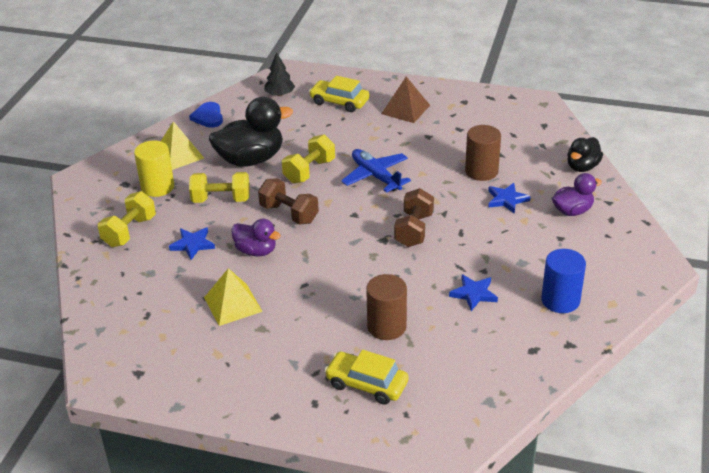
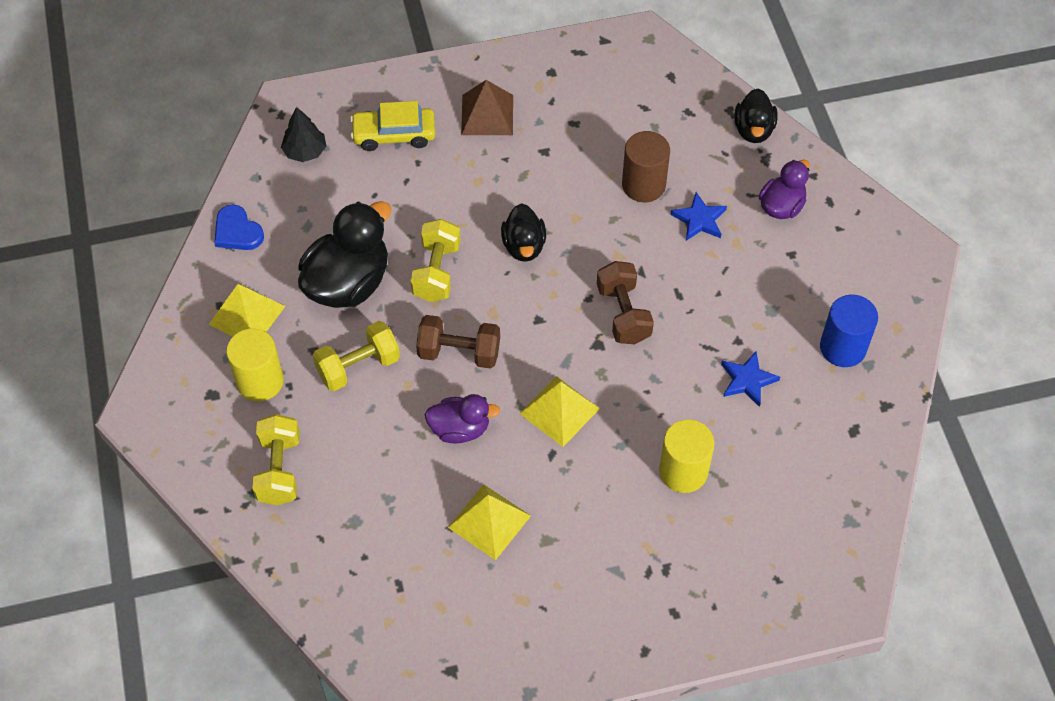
camera: 30 degrees left, 20 degrees up
blue star [169,227,215,260] -> none
yellow car [324,350,409,405] -> none
blue plane [341,149,411,193] -> black duck [501,203,546,262]
brown cylinder [366,274,407,340] -> yellow cylinder [659,419,715,493]
none -> yellow pyramid [519,376,600,447]

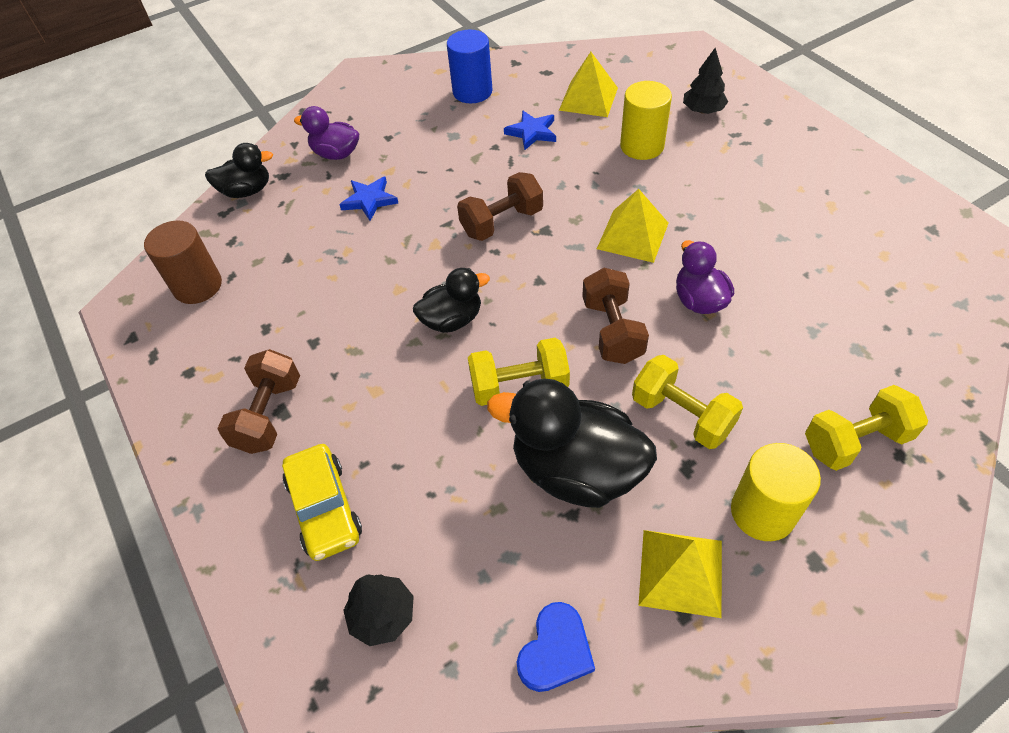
camera: 105 degrees left, 5 degrees down
yellow pyramid [448,484,531,560] -> yellow pyramid moved to [559,52,618,117]
brown pyramid [461,80,513,135] -> brown dumbbell [217,349,300,454]
brown cylinder [622,131,670,202] -> brown cylinder moved to [144,220,222,304]
none -> black tree [683,48,728,114]

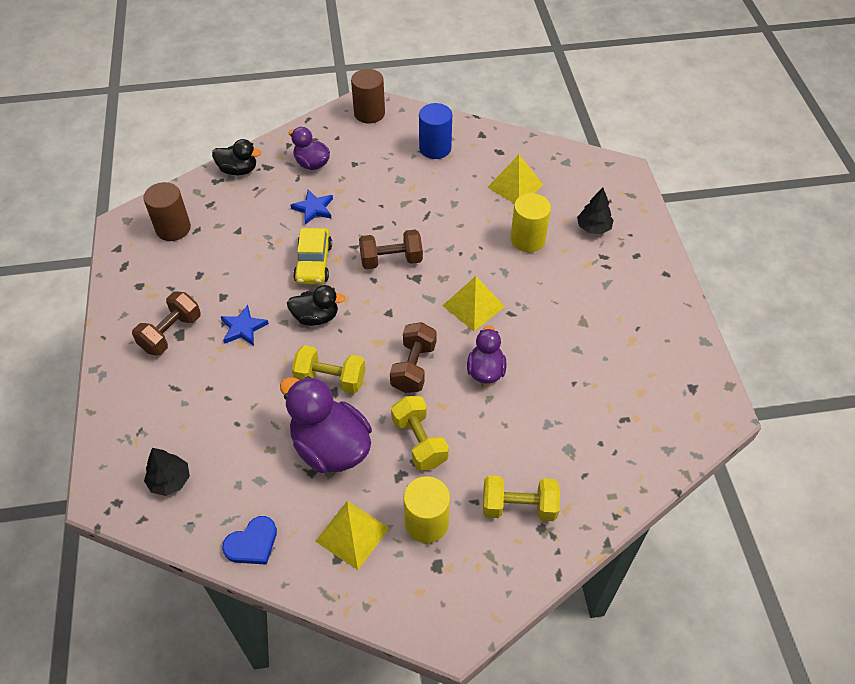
camera: 20 degrees right, 0 degrees up
yellow car [282,444,362,561] -> yellow car moved to [293,228,332,285]
black duck [487,379,657,508] -> purple duck [280,376,372,473]
blue star [504,110,556,151] -> blue star moved to [220,305,269,346]
none -> brown cylinder [351,69,385,124]

